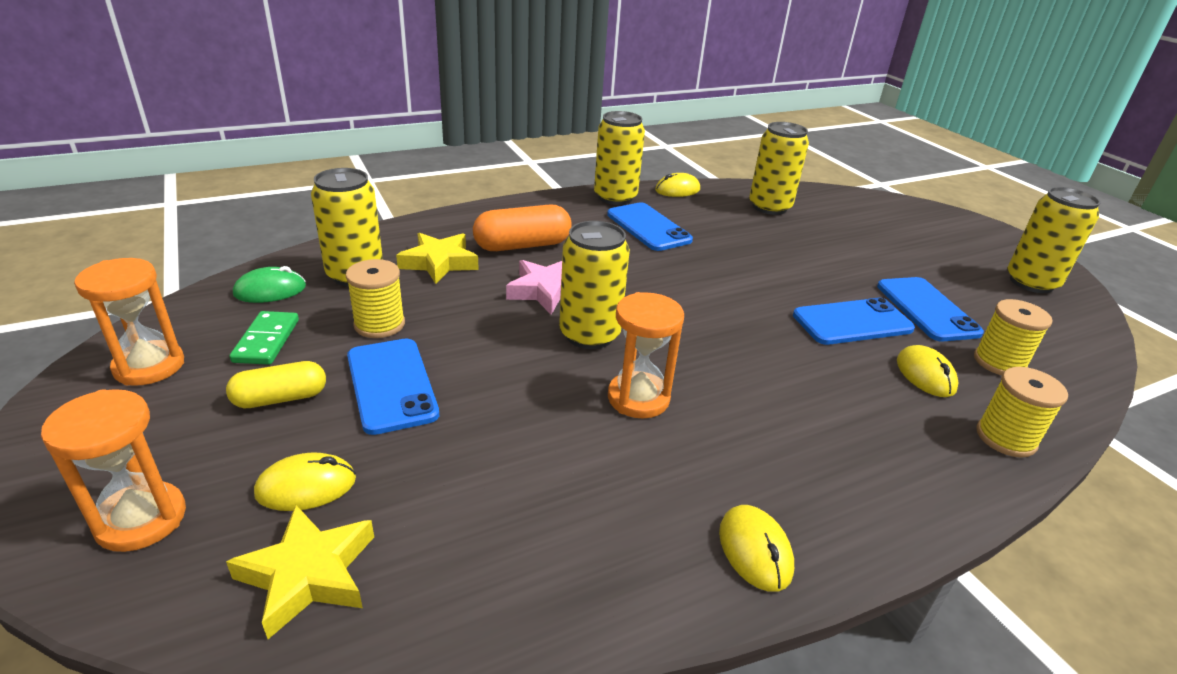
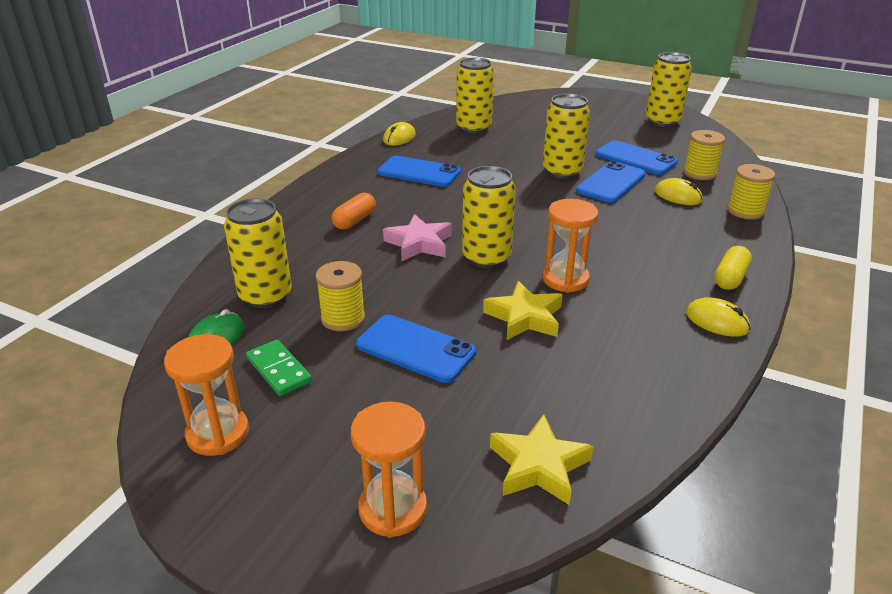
camera: 35 degrees left, 0 degrees up
yellow capsule [226,361,326,408] -> yellow capsule moved to [715,246,752,290]
yellow mouse [254,452,356,511] -> none
yellow star [396,233,479,284] -> yellow star moved to [483,281,563,340]
orange capsule [473,204,572,251] -> orange capsule [332,192,376,230], size x0.65
yellow can [594,111,645,205] -> yellow can moved to [543,94,590,179]

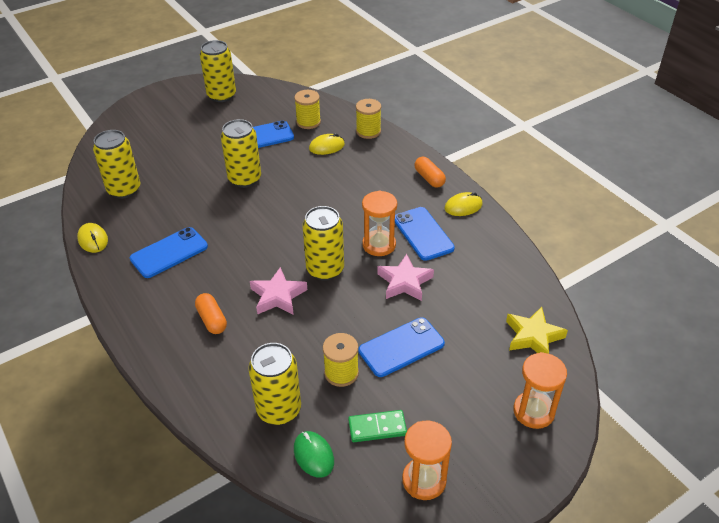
camera: 60 degrees left, 10 degrees up
yellow star [483,281,563,340] -> pink star [377,254,434,301]
blue phone [576,161,646,203] -> blue phone moved to [395,207,455,261]
yellow capsule [715,246,752,290] -> orange capsule [414,157,446,188]

